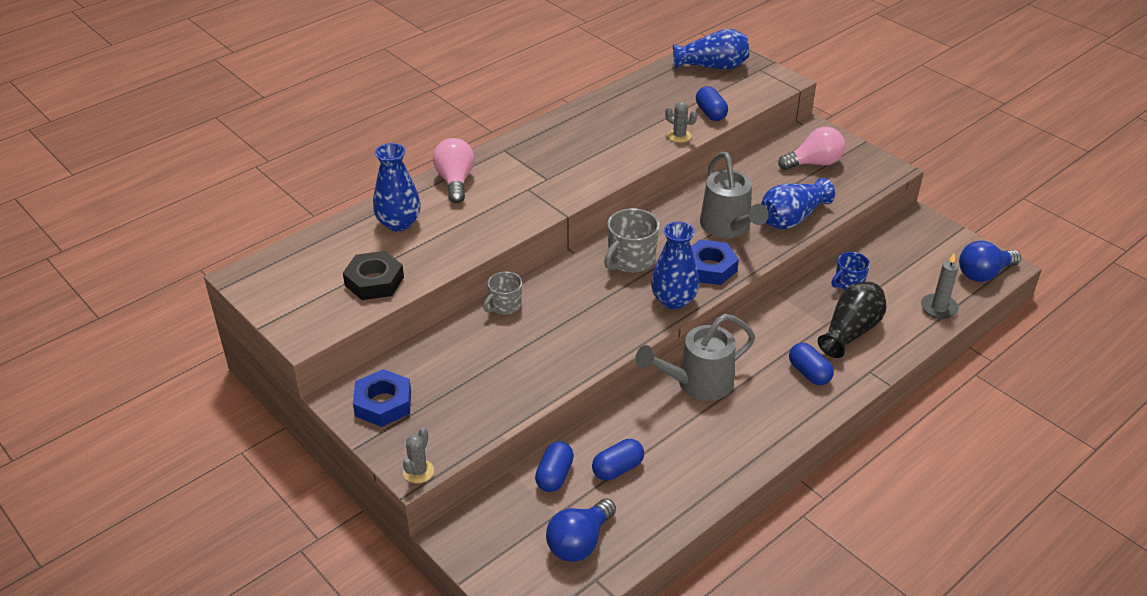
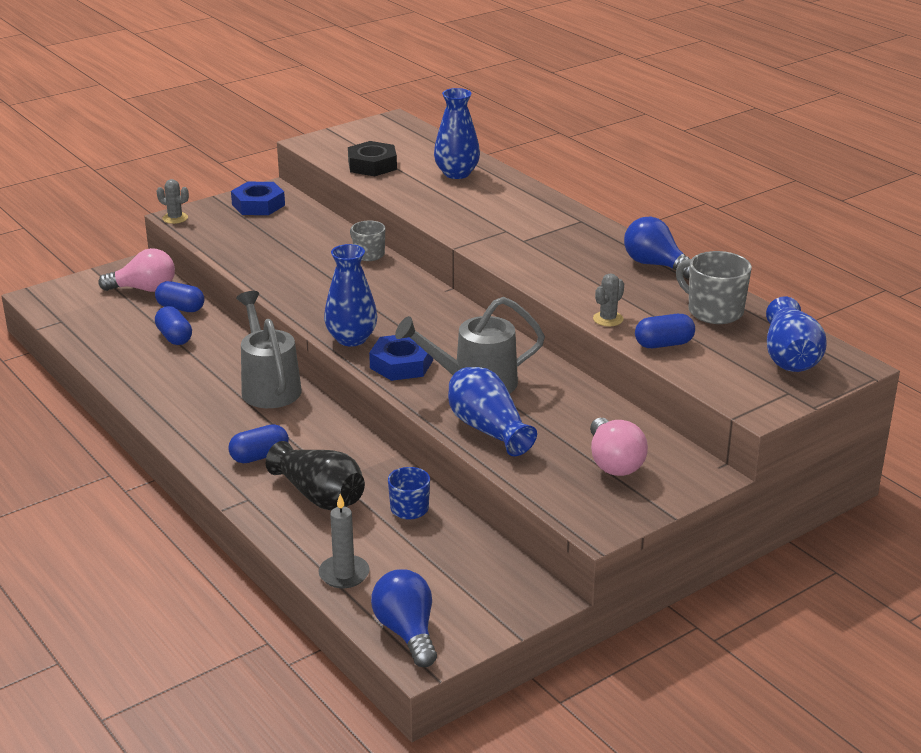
camera: 95 degrees right, 10 degrees down
pink light bulb [433,138,474,203] -> pink light bulb moved to [98,248,175,292]
blue light bulb [546,499,616,562] -> blue light bulb moved to [624,217,690,279]
grey mug [604,208,659,273] -> grey mug moved to [676,251,752,324]

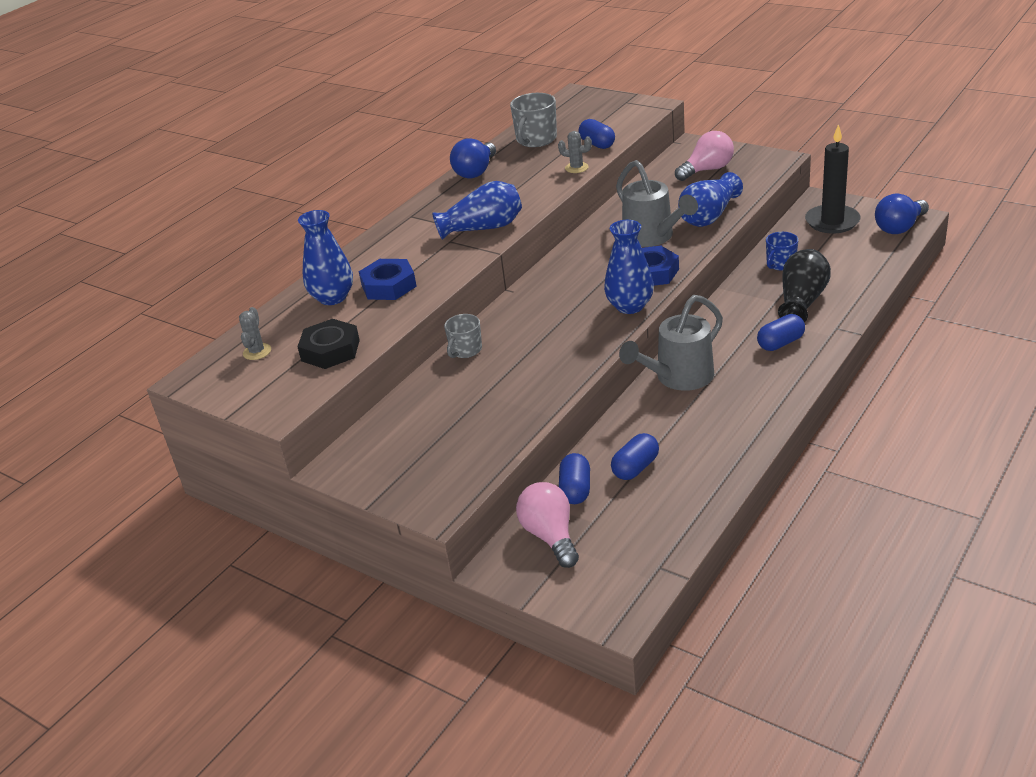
camera: 105 degrees left, 5 degrees up
grey cactus [157,179,189,224] -> grey cactus moved to [239,307,271,360]
blue capsule [228,424,289,463] -> blue capsule turned 75 degrees counterclockwise [757,314,805,351]
blue nut [231,182,285,215] -> blue nut moved to [359,259,417,300]
grey candle [319,494,370,588] -> none
blue vase [766,297,827,372] -> blue vase moved to [432,181,522,240]
none -> black candle [805,124,861,233]

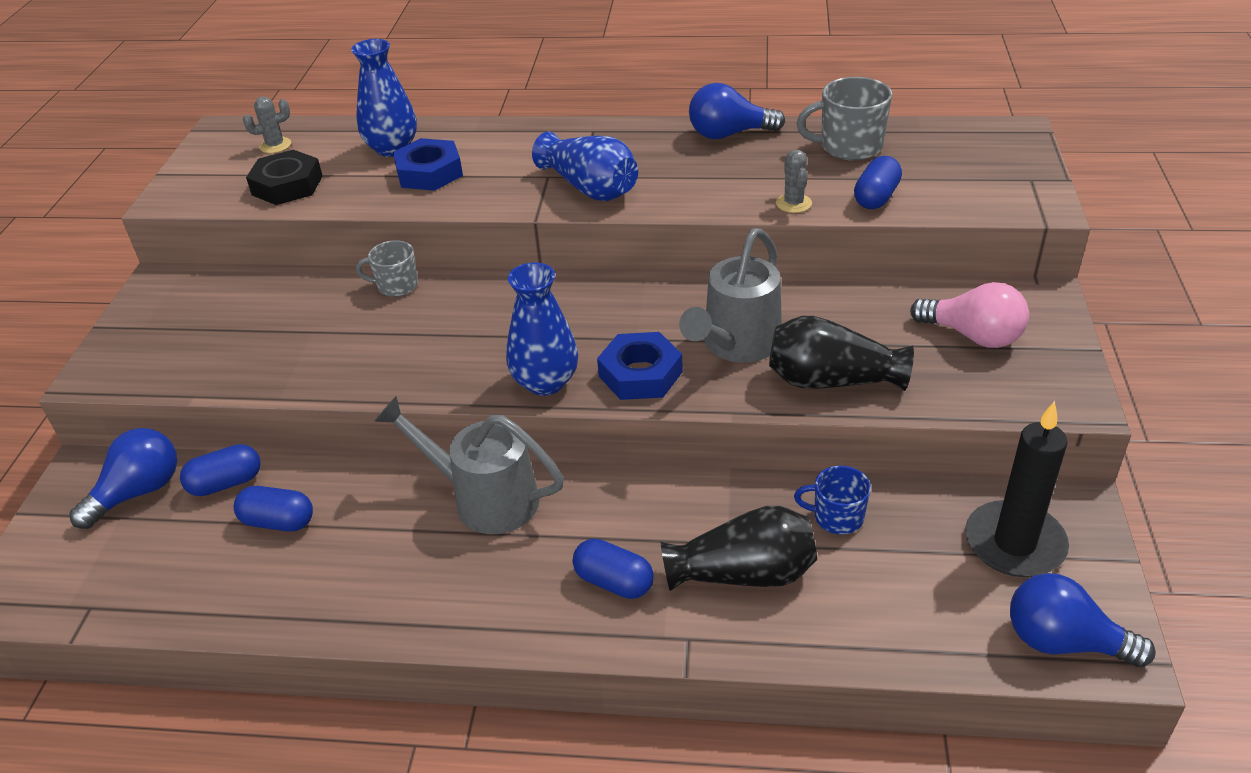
camera: 60 degrees right, 5 degrees up
pink light bulb [516,482,579,568] -> blue light bulb [69,428,177,529]
blue vase [678,172,743,227] -> black vase [769,316,914,391]

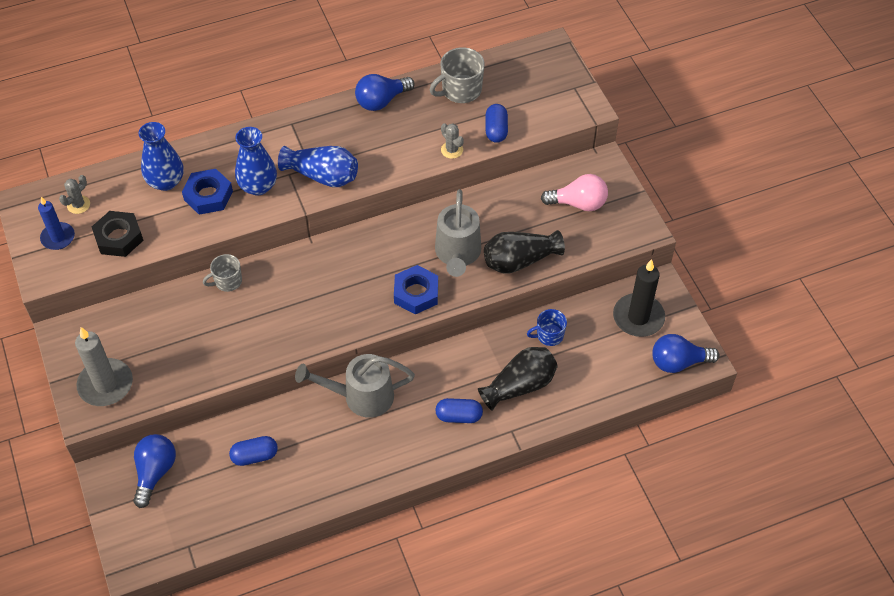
camera: 30 degrees left, 15 degrees up
blue capsule [180,444,261,496] -> none
blue vase [506,263,578,396] -> blue vase moved to [235,127,277,195]
none -> blue candle [38,197,75,250]
none -> grey candle [75,327,133,406]

